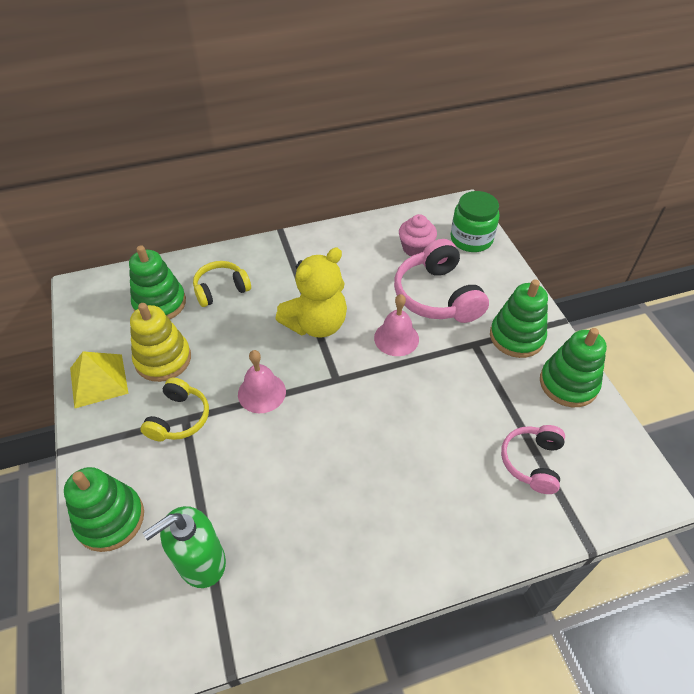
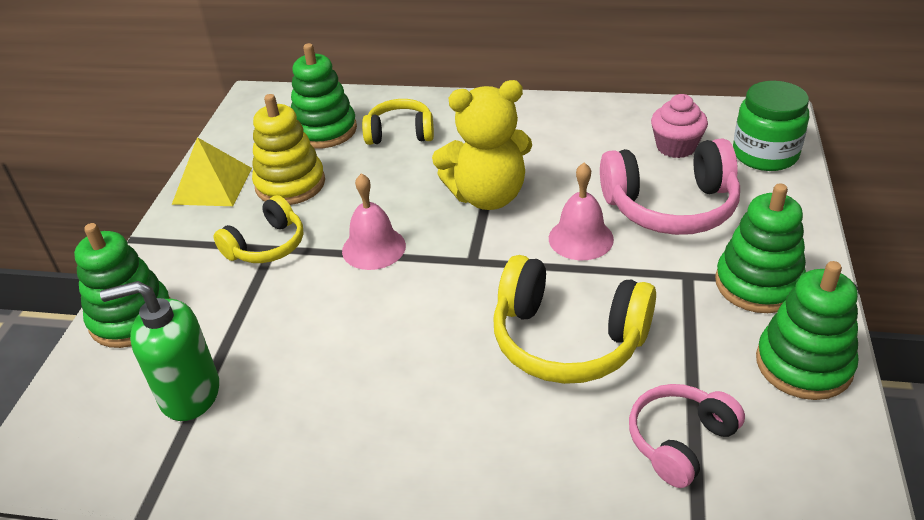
camera: 30 degrees right, 10 degrees down
pink headphones [394,239,489,323] -> pink headphones turned 105 degrees counterclockwise [600,138,740,235]
none -> yellow headphones [493,255,656,384]

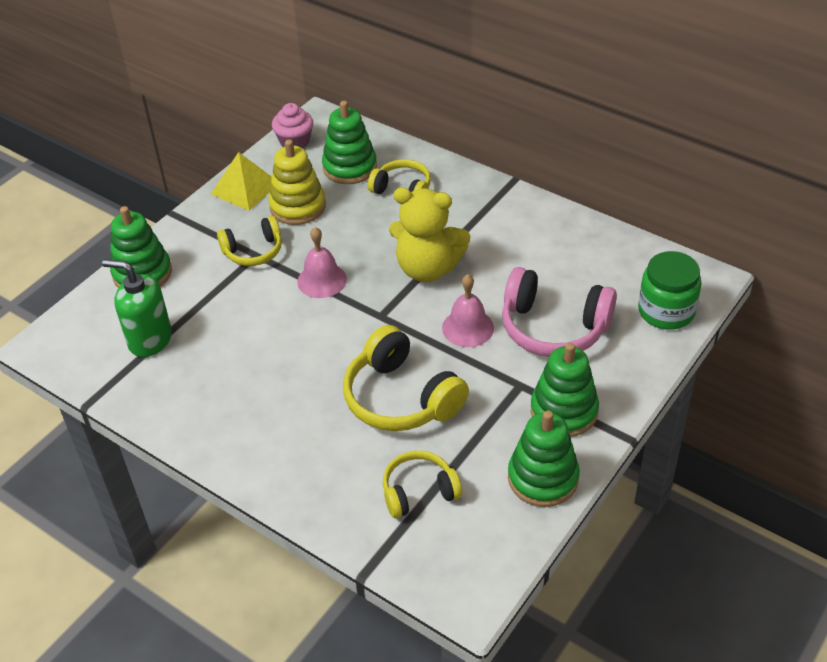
camera: 25 degrees right, 5 degrees up
pink headphones [629,384,745,488] -> yellow headphones [383,451,462,518]
pink cupcake [651,94,708,158] -> pink cupcake moved to [272,103,313,148]

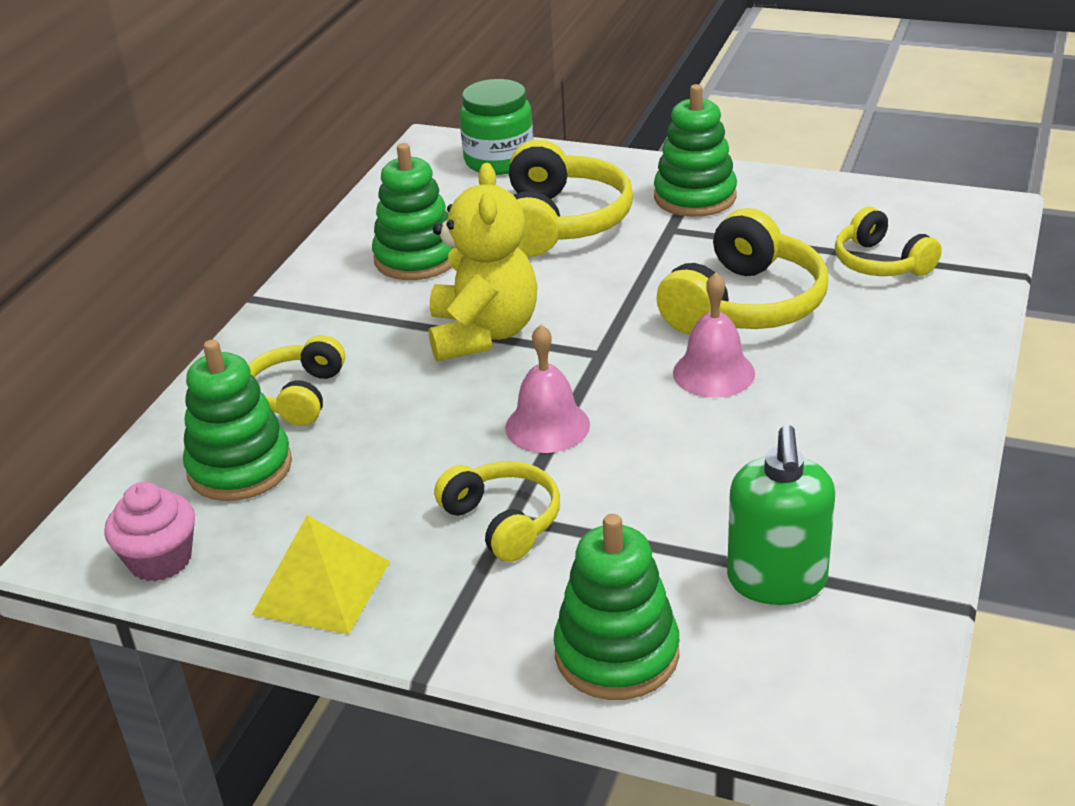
camera: 105 degrees left, 10 degrees down
yellow stacking toy [269,140,326,225] -> none
pink bell [442,274,494,347] -> pink bell moved to [673,272,755,398]
pink headphones [502,267,617,357] -> yellow headphones [509,139,633,257]
green stacking toy [508,411,580,507] -> green stacking toy moved to [372,143,453,280]

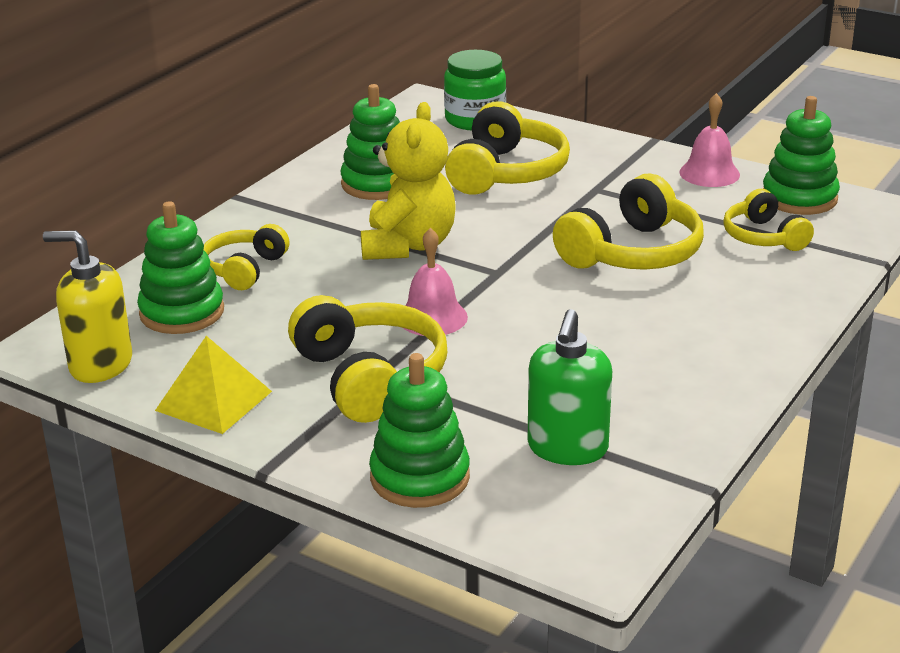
camera: 10 degrees right, 5 degrees down
pink cupcake [104,482,195,581] -> yellow soap dispenser [43,230,132,383]
yellow headphones [434,461,560,562] -> yellow headphones [288,295,447,423], size x1.64
green stacking toy [654,84,737,217] -> green stacking toy moved to [763,96,840,215]
pink bell [673,272,755,398] -> pink bell moved to [679,93,740,187]

